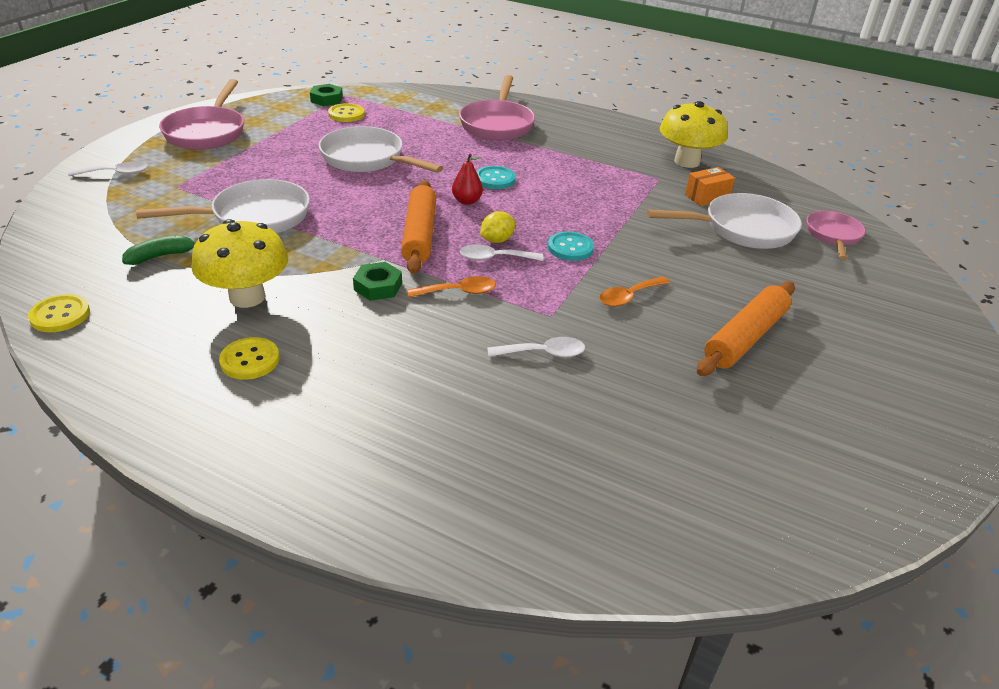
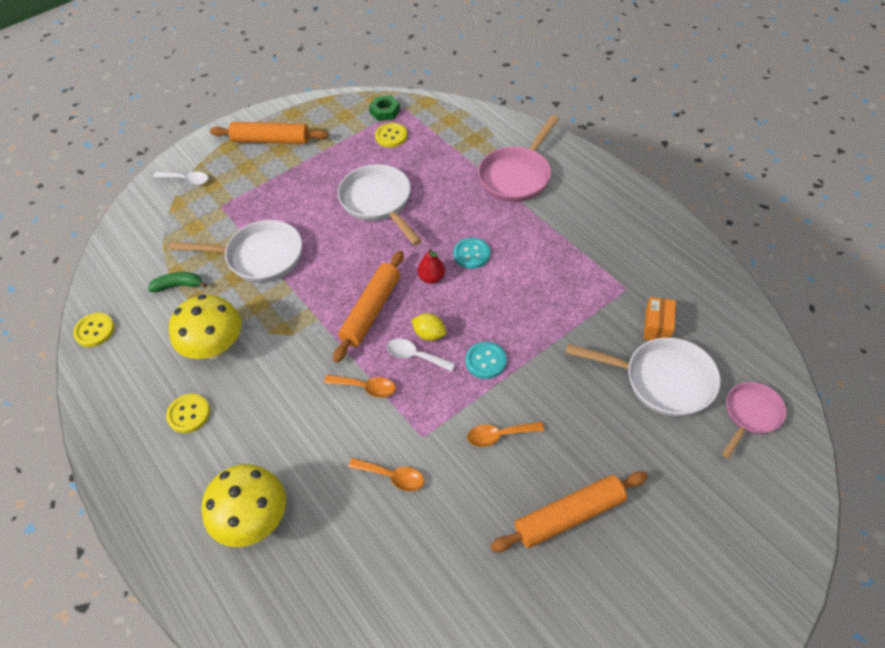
camera: 30 degrees right, 15 degrees up
pink pan [159,79,244,150] -> orange rolling pin [210,122,329,144]
green nut [353,262,402,301] -> none
yellow lemon [480,211,515,243] -> yellow lemon turned 45 degrees clockwise [411,313,446,341]
white spoon [487,337,585,358] -> orange spoon [348,458,424,491]
yellow mushroom [660,101,728,168] -> yellow mushroom moved to [201,464,286,547]
orange box [685,167,735,206] -> orange box turned 75 degrees counterclockwise [644,297,676,340]

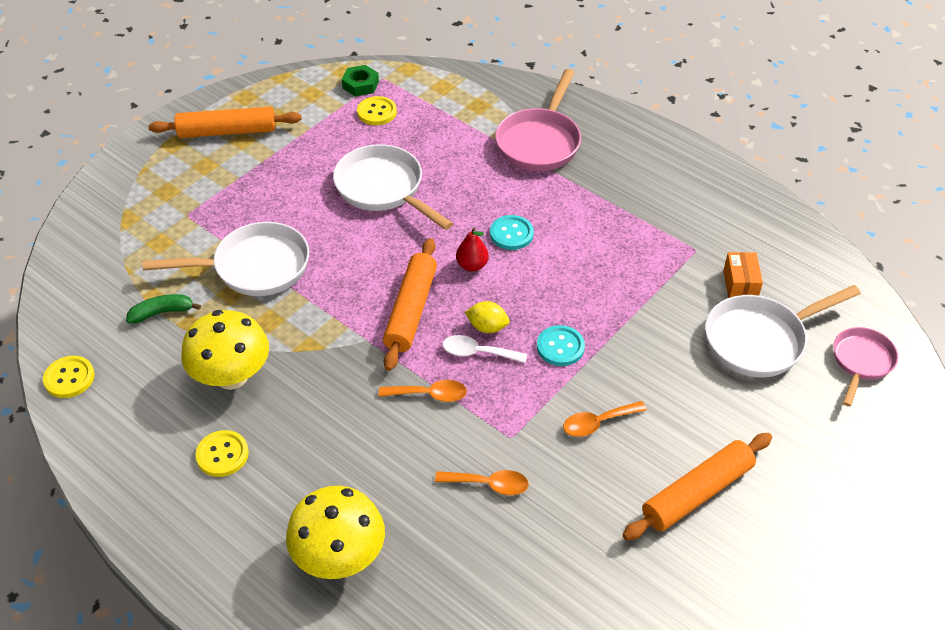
camera: 15 degrees left, 5 degrees down
white spoon [153,172,208,185] -> none
white pan [566,337,721,417] -> white pan turned 150 degrees clockwise [705,285,861,377]

